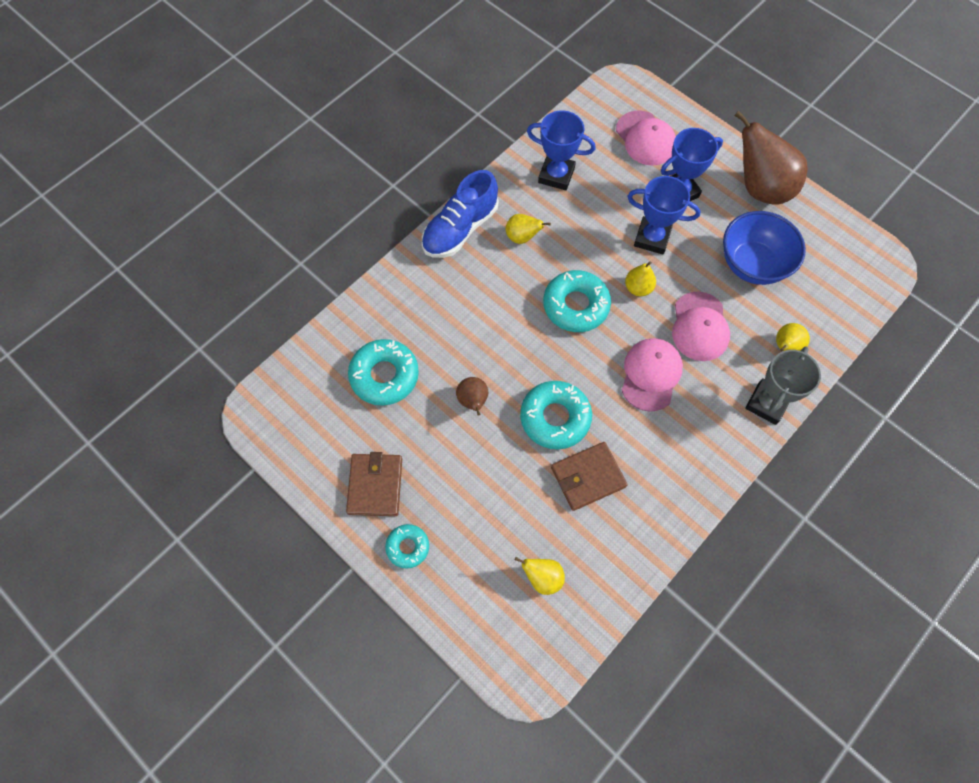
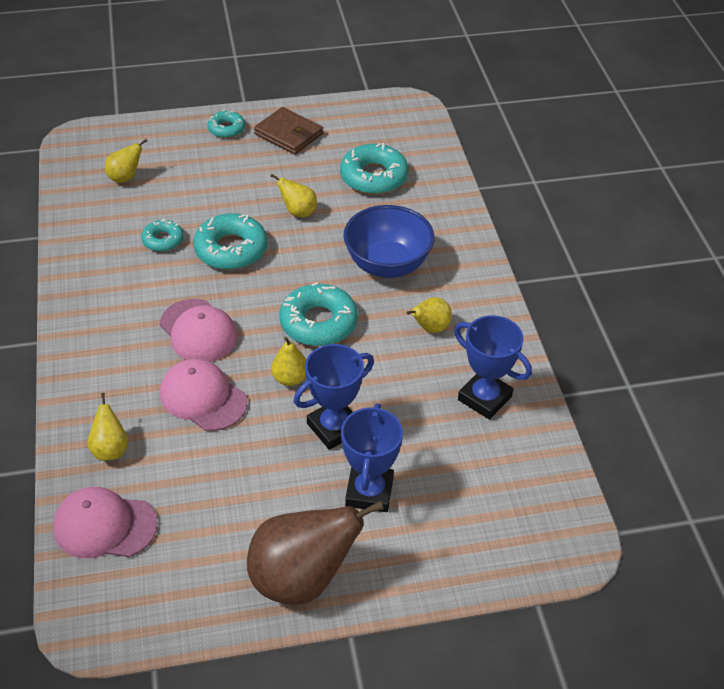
camera: 125 degrees right, 20 degrees down
blue shoe [422,170,498,258] -> none
brown pear [456,377,488,416] -> yellow pear [271,174,317,217]
blue trophy [527,111,596,190] -> blue trophy turned 75 degrees clockwise [454,315,532,419]
brown wallet [551,442,628,511] -> turquoise donut [141,218,184,252]
pink cap [616,110,676,166] -> pink cap moved to [53,487,158,558]
blue bowl [723,211,806,285] -> blue bowl moved to [343,205,434,278]
grey trophy [745,347,821,425] -> none

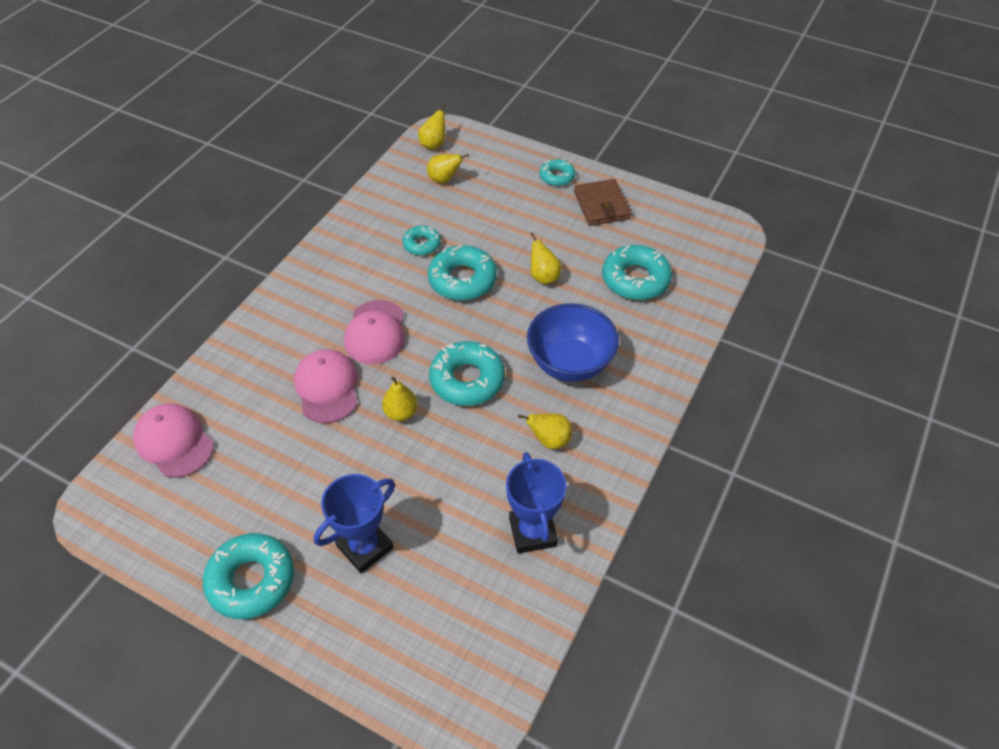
camera: 40 degrees right, 5 degrees up
yellow pear [87,393,128,461] -> yellow pear moved to [418,104,446,150]
brown pear [247,501,384,605] -> turquoise donut [203,533,294,619]
blue trophy [294,344,374,450] -> none

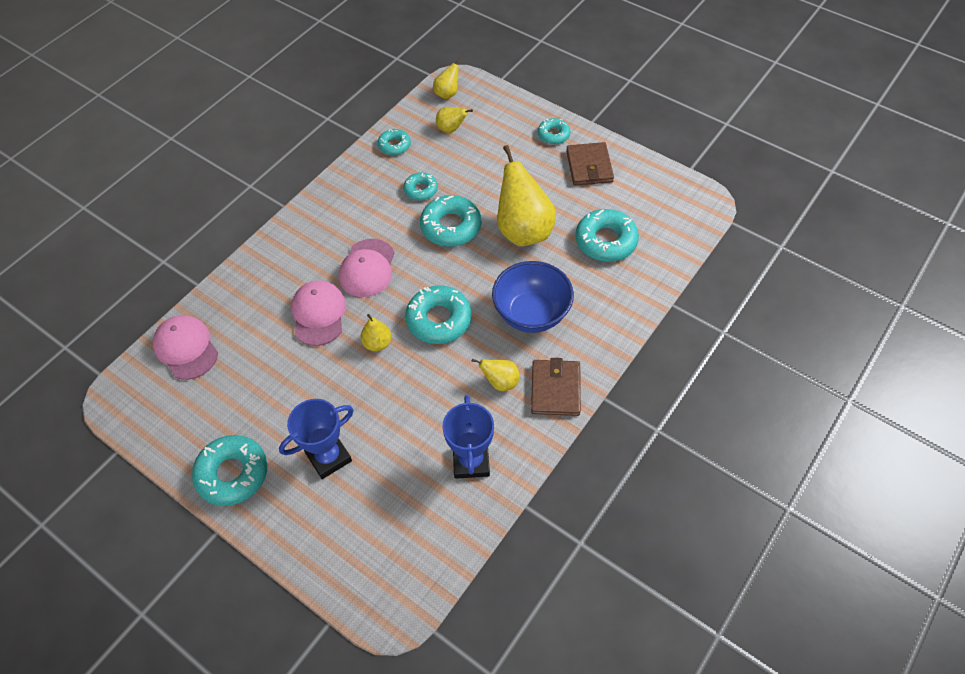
camera: 10 degrees right, 5 degrees up
yellow pear [530,232,562,284] -> yellow pear [497,145,556,246], size x2.06
none -> turquoise donut [378,129,411,155]
none -> brown wallet [531,358,581,416]

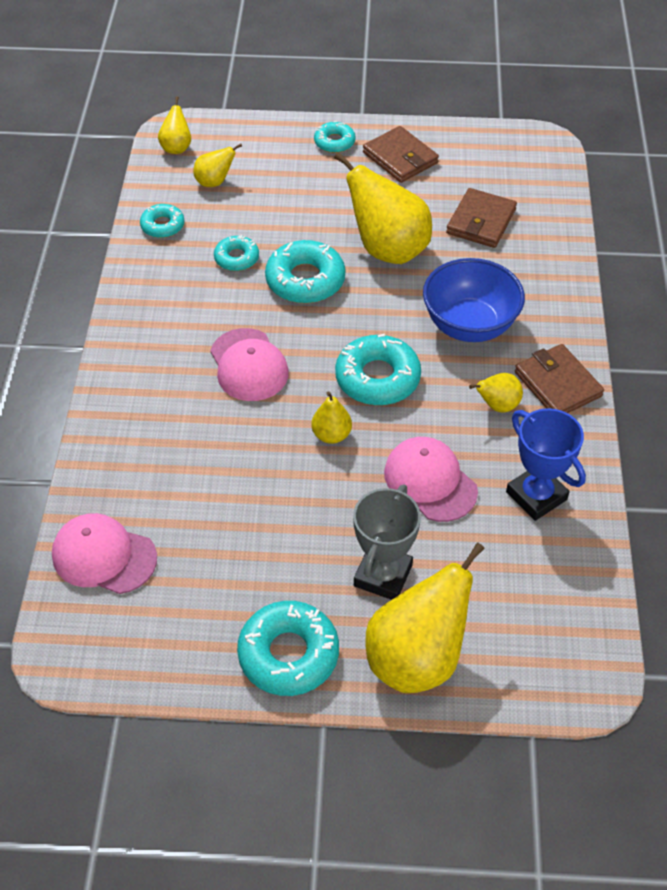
camera: 35 degrees left, 5 degrees down
blue trophy [279,399,354,479] -> grey trophy [353,485,421,600]
pink cap [291,280,346,346] -> pink cap moved to [384,437,478,522]
turquoise donut [576,209,639,262] -> brown wallet [446,188,517,248]
none -> yellow pear [365,543,485,693]

